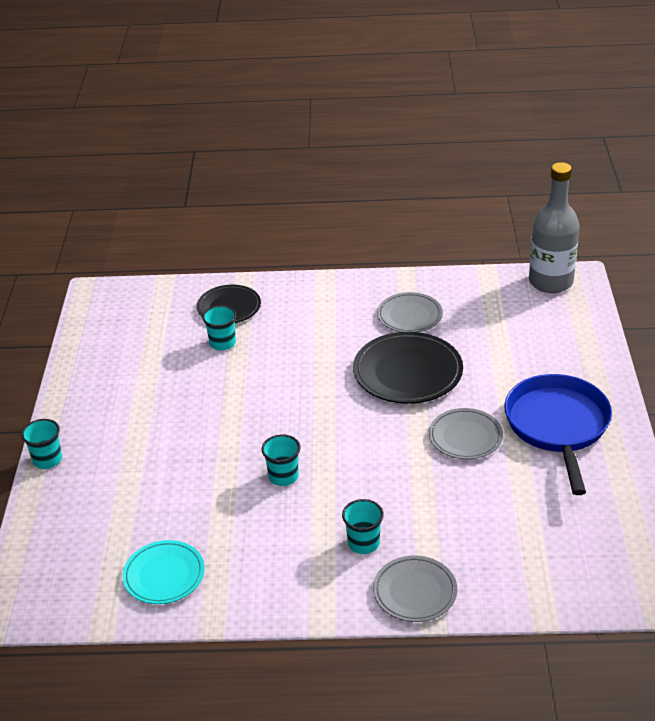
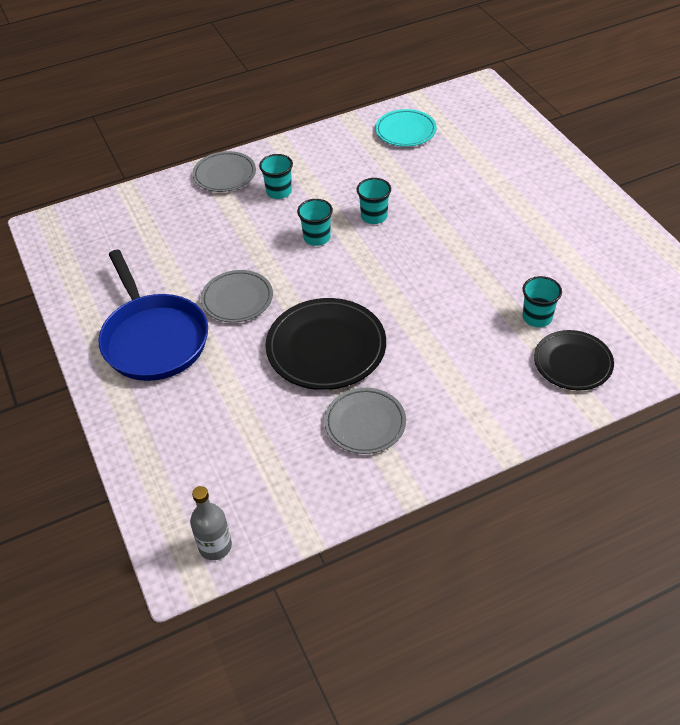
camera: 155 degrees right, 10 degrees up
turquoise cup [21,419,62,469] -> turquoise cup moved to [297,199,333,246]
grey bottle [529,162,579,293] -> grey bottle [190,486,232,560], size x0.54

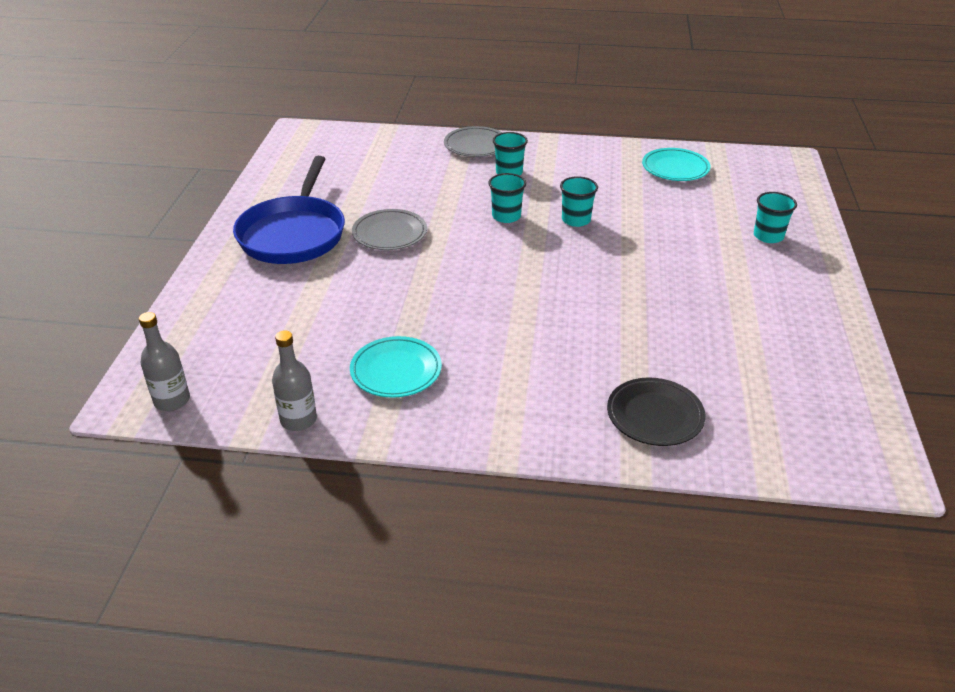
camera: 30 degrees right, 10 degrees down
black plate [265,298,386,390] -> none
grey plate [324,388,406,454] -> turquoise plate [350,336,442,398]
turquoise cup [523,276,562,327] -> turquoise cup moved to [754,192,797,243]
none -> grey bottle [272,330,317,431]

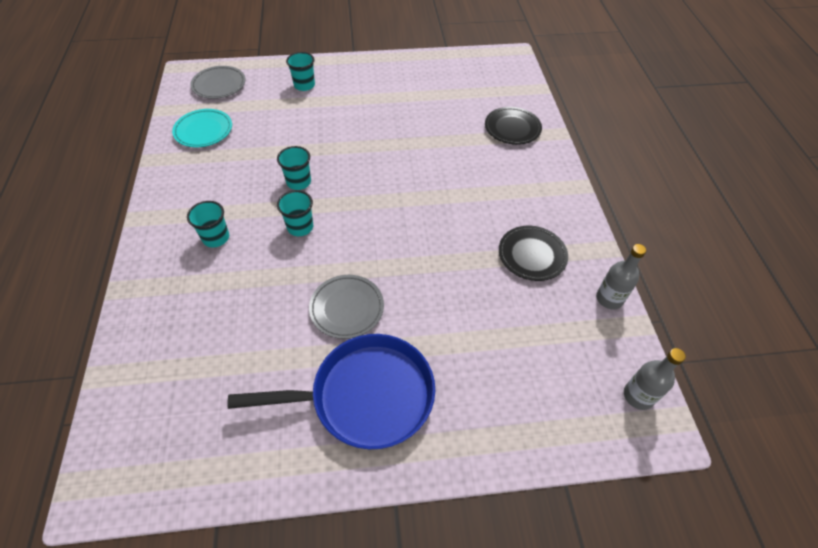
camera: 105 degrees left, 15 degrees up
turquoise plate [350,336,442,398] -> black plate [499,226,568,281]
grey plate [444,126,502,157] -> grey plate moved to [190,66,246,99]

